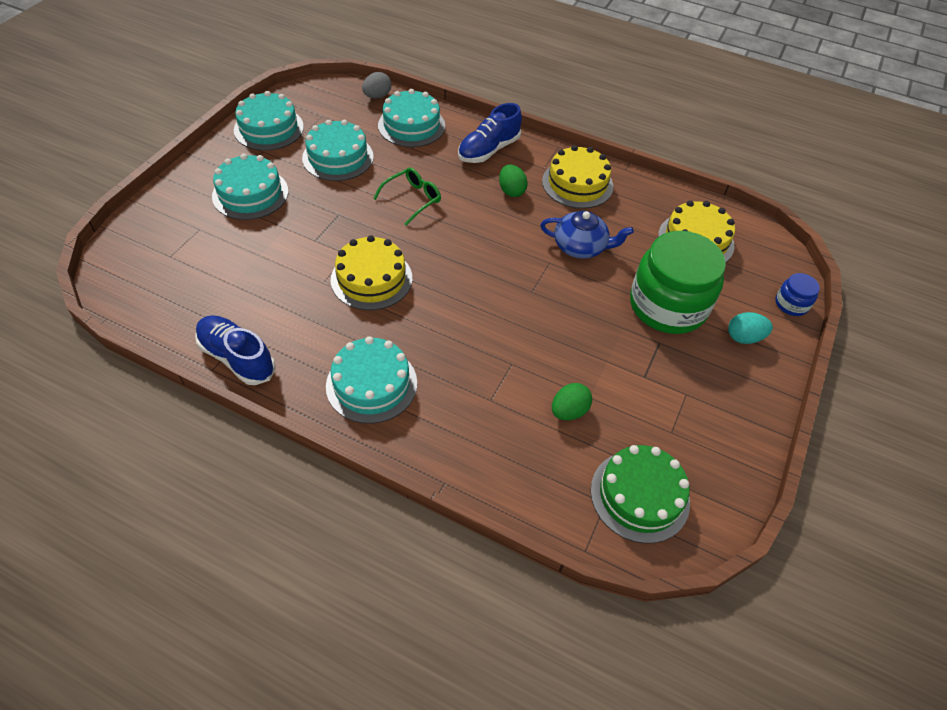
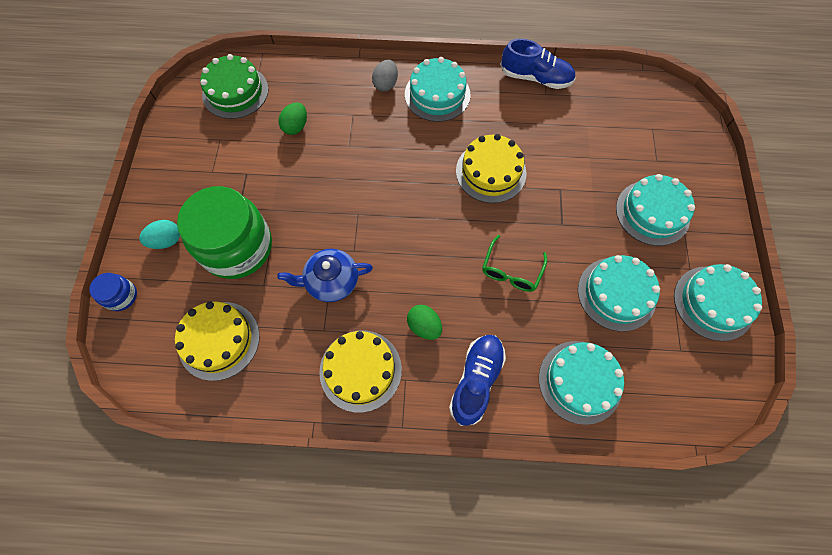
camera: 160 degrees right, 15 degrees up
grey egg [362,72,391,98] -> grey egg moved to [372,60,398,91]

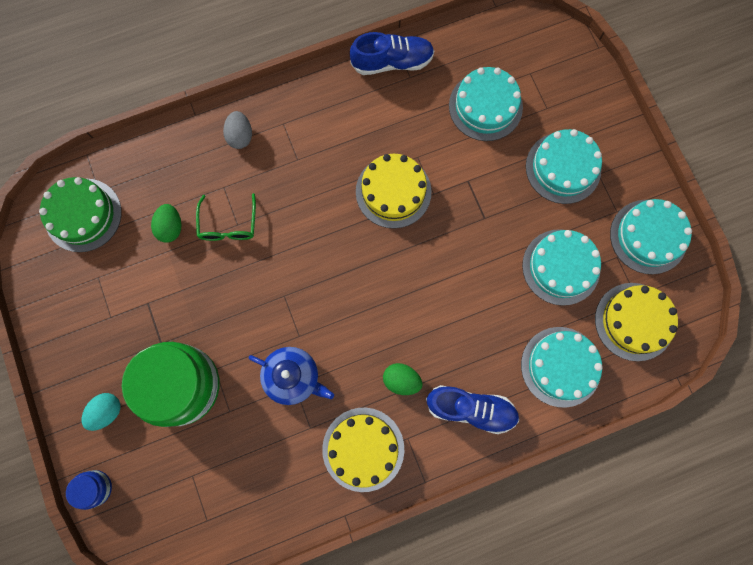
camera: 25 degrees left, 10 degrees up
yellow cake [175,301,260,381] -> yellow cake moved to [595,283,678,361]
blue teapot [277,249,373,302] -> blue teapot turned 120 degrees counterclockwise [249,347,334,405]
turquoise cake [405,57,471,122] -> turquoise cake moved to [449,67,523,141]
blue shoe [449,335,506,426] -> blue shoe turned 105 degrees clockwise [426,385,519,434]
green glasses [482,235,547,292] -> green glasses moved to [196,193,256,241]

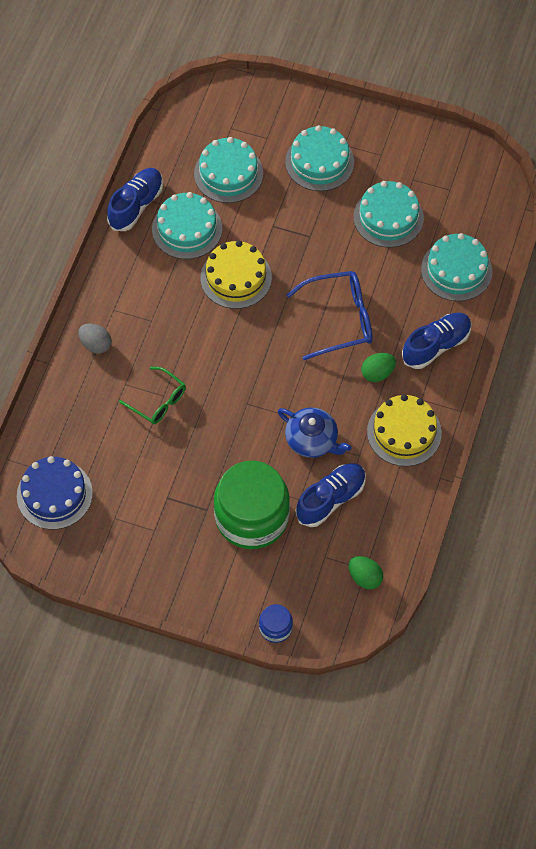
camera: 50 degrees left, 15 degrees down
green cake [39,177,122,252] -> blue cake [17,456,93,530]
turquoise egg [82,393,121,431] -> none
green egg [151,204,181,243] -> green egg moved to [348,556,383,590]
blue teapot [249,347,334,405] -> blue teapot turned 60 degrees clockwise [278,408,352,458]
yellow cake [595,283,678,361] -> none
turquoise cake [610,199,692,274] -> turquoise cake moved to [152,192,222,259]
none -> blue glasses [286,271,372,360]
none -> blue shoe [296,463,366,527]

